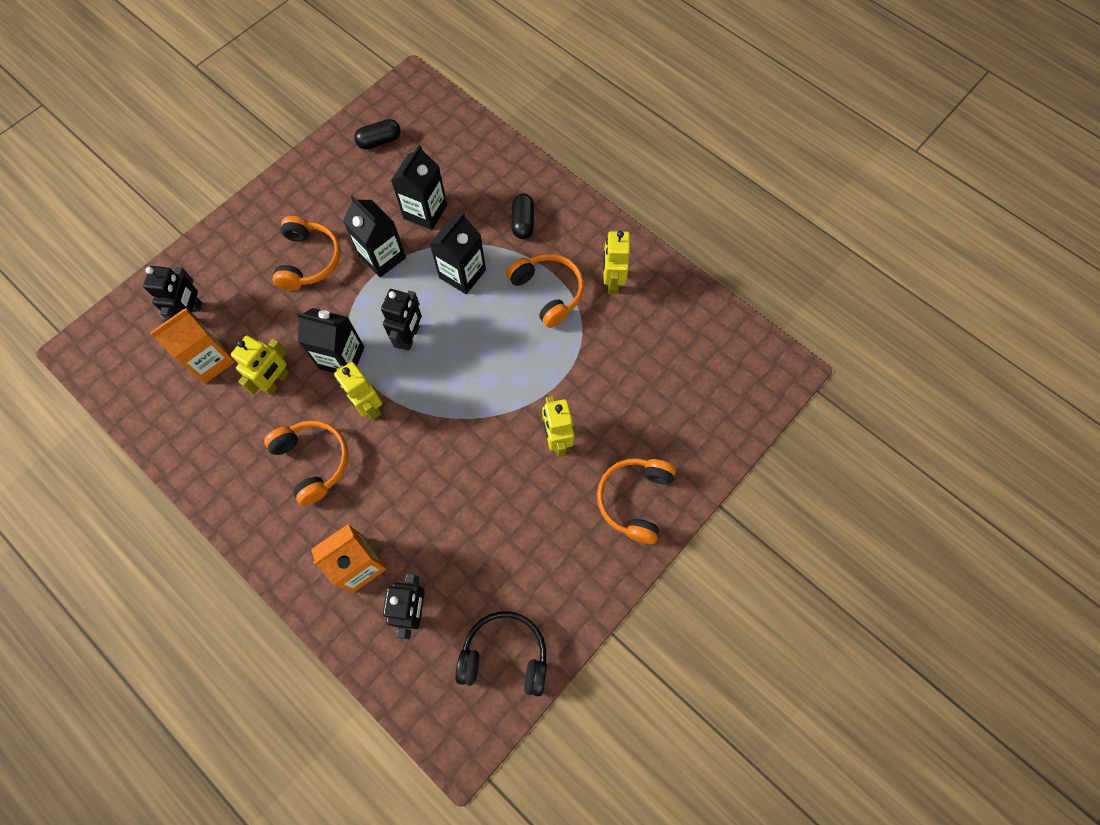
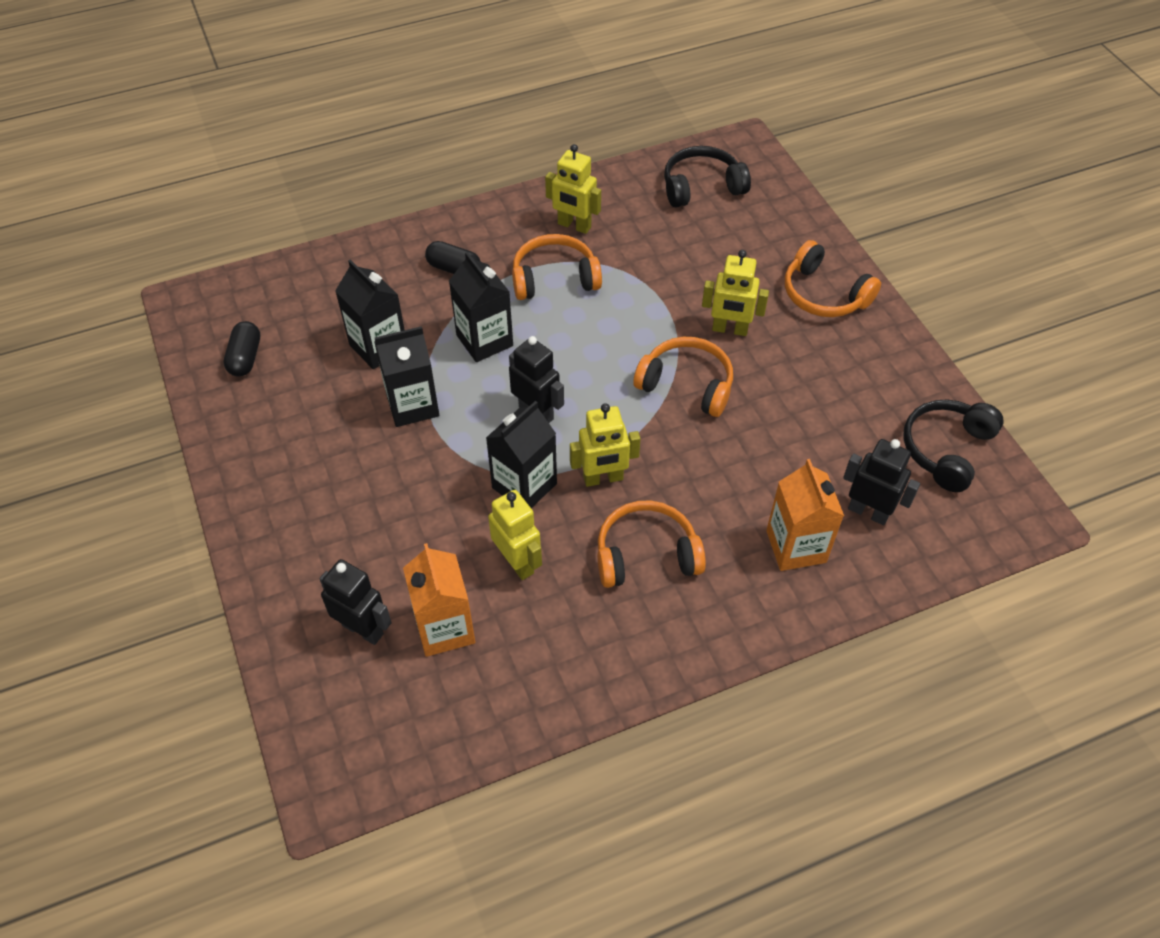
camera: 65 degrees left, 15 degrees down
orange headphones [273,216,341,290] -> orange headphones moved to [633,337,733,417]
none -> black headphones [664,146,751,208]

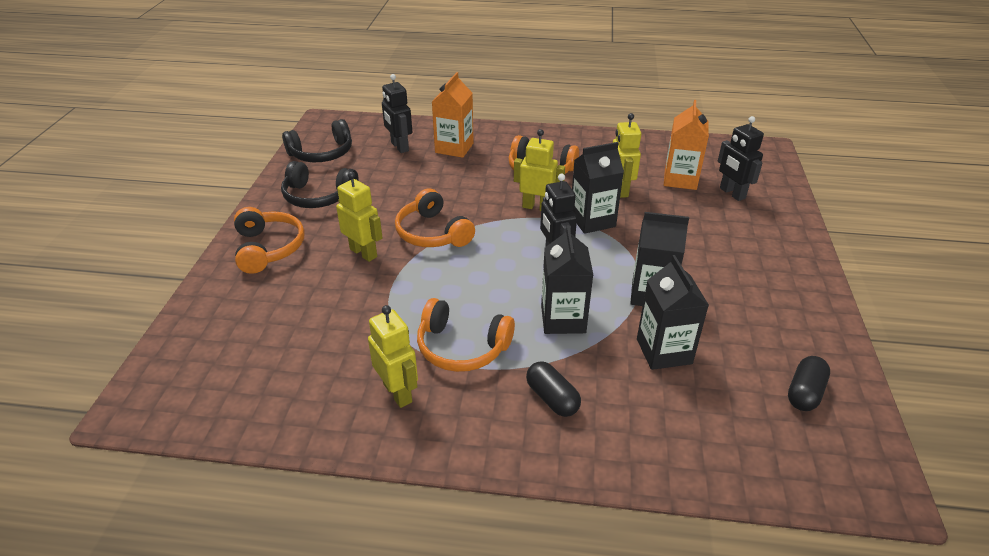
camera: 150 degrees left, 15 degrees down
black headphones [664,146,751,208] -> black headphones moved to [281,161,359,208]

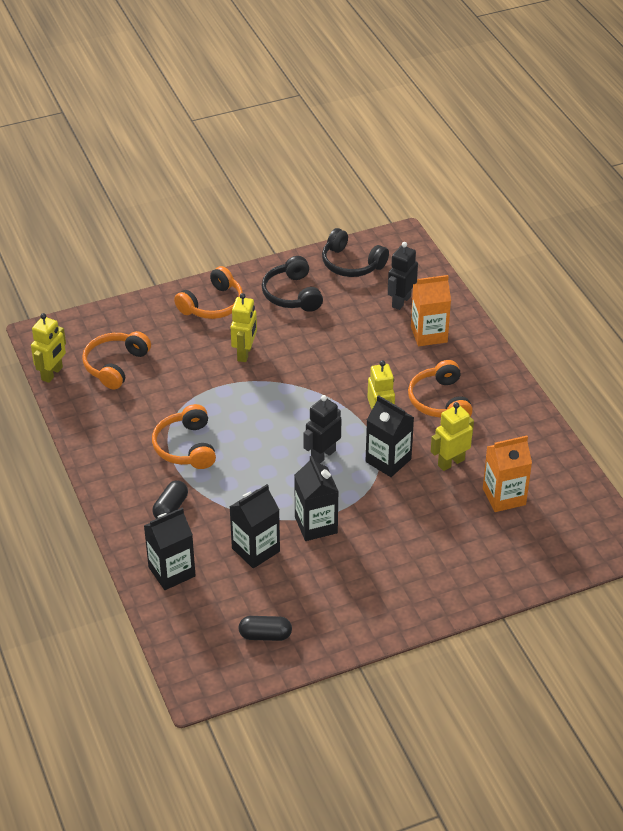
camera: 60 degrees right, 5 degrees up
yellow robot [368,305,418,408] -> yellow robot moved to [31,313,66,383]
orange headphones [395,188,475,247] -> orange headphones moved to [82,331,151,389]
black carton [541,225,593,334] -> black carton moved to [144,508,196,590]
black robot [718,116,764,201] -> none

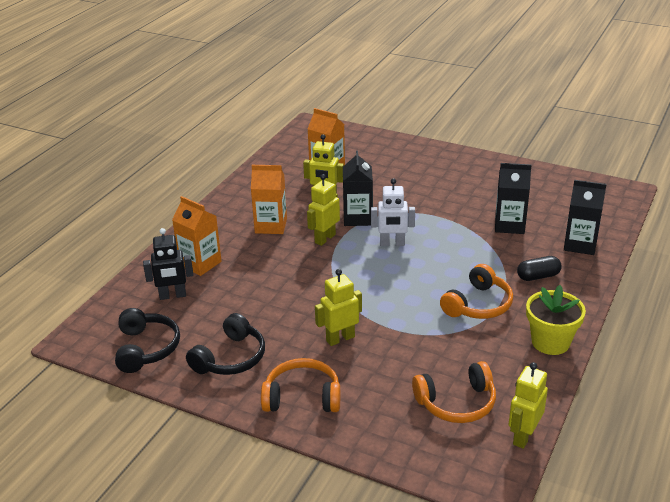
camera: 130 degrees left, 10 degrees down
yellow robot [31,313,66,383] -> yellow robot turned 45 degrees counterclockwise [508,362,548,449]
black capsule [238,616,292,641] -> none
black carton [294,456,339,541] -> none
black robot [303,395,341,463] -> white robot [371,178,415,246]
orange headphones [408,360,473,417] -> orange carton [251,165,287,234]
none -> yellow flower pot [526,285,586,355]

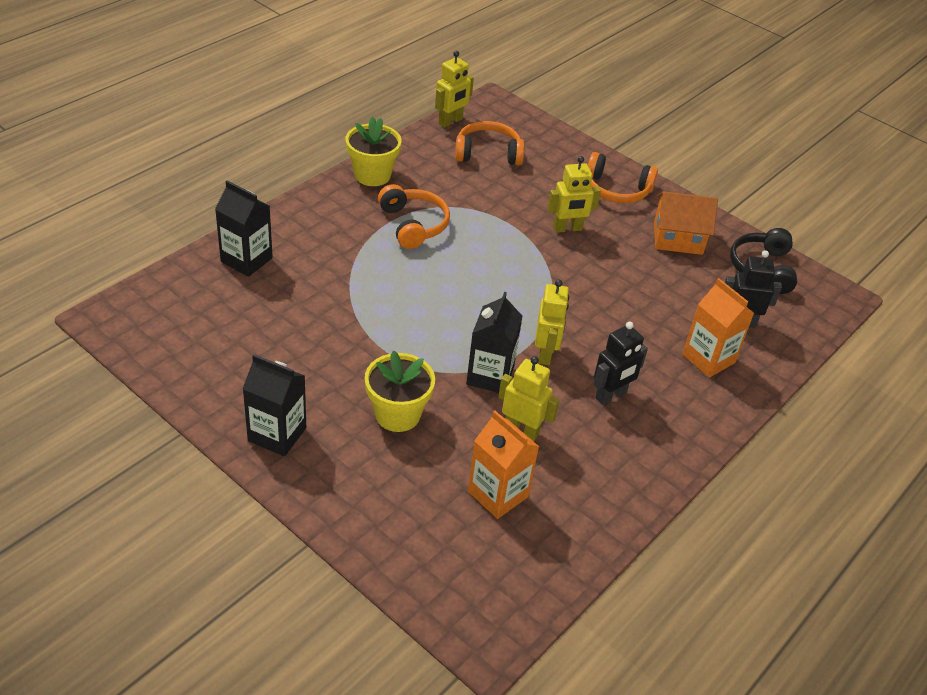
camera: 170 degrees left, 10 degrees up
black headphones [186,313,265,375] -> orange house [654,191,718,255]
orange carton [251,165,287,234] -> black robot [594,322,648,405]
yellow robot [307,174,340,246] -> yellow robot turned 45 degrees counterclockwise [535,279,569,365]
white robot [371,178,415,246] -> none
orange headphones [440,264,513,319] -> orange headphones turned 105 degrees clockwise [378,184,450,249]
black carton [495,163,532,234] -> black carton moved to [243,354,306,457]
black capsule [517,256,562,281] -> none
none -> yellow flower pot [365,350,435,432]

